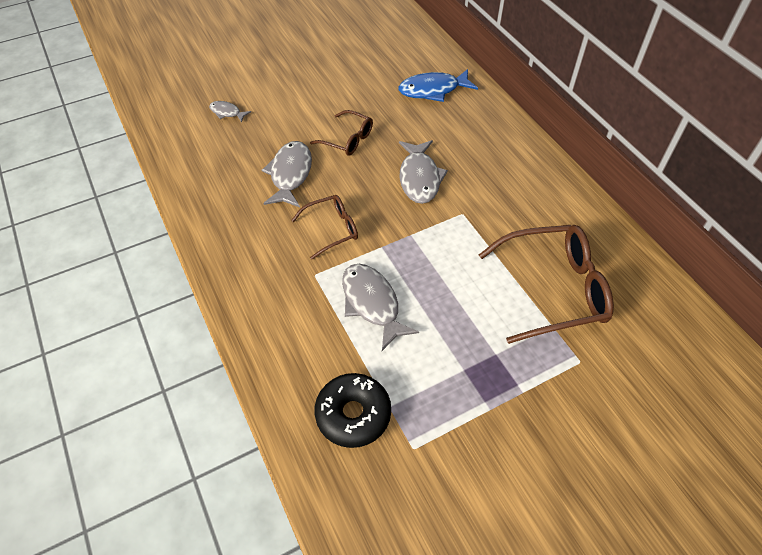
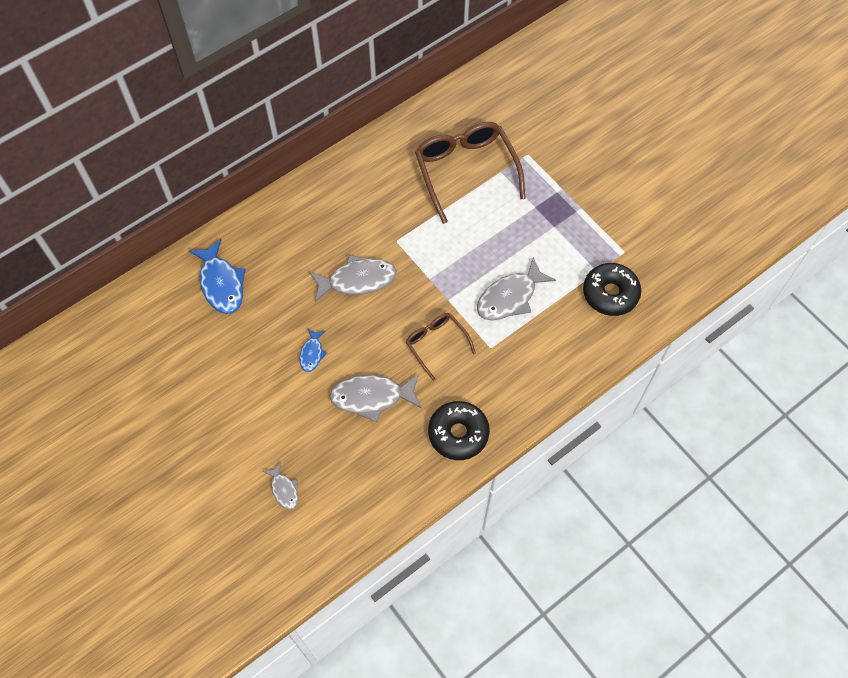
camera: 100 degrees left, 10 degrees up
grey fish [209,101,251,122] -> grey fish turned 45 degrees counterclockwise [263,462,299,510]
brown glasses [310,110,373,155] -> blue fish [299,328,327,372]
none -> black donut [428,401,490,460]

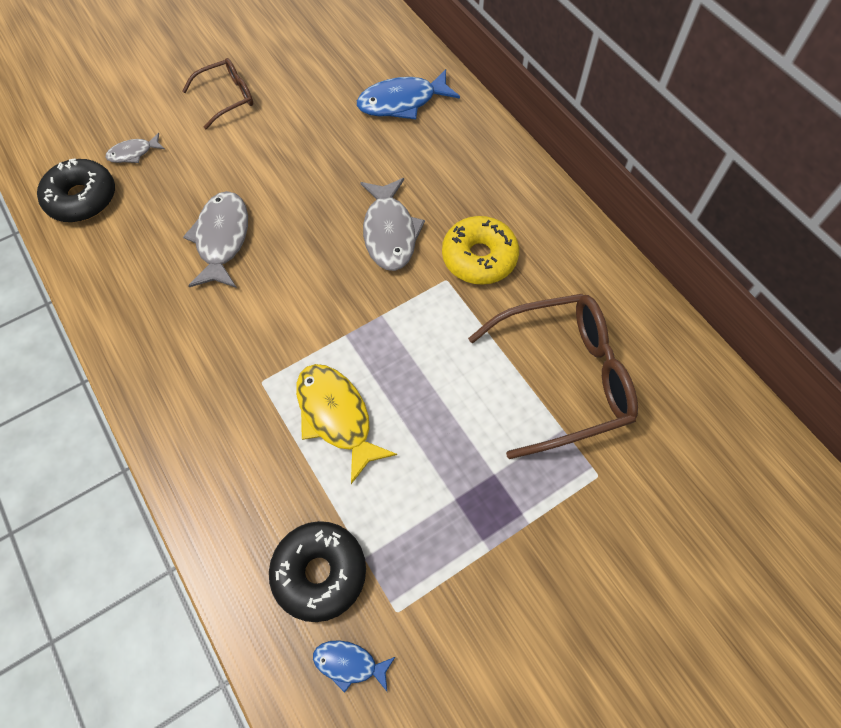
camera: 95 degrees right, 0 degrees up
blue fish [299,328,327,372] -> blue fish moved to [313,640,395,693]
brown glasses [406,313,476,381] -> brown glasses moved to [182,58,253,129]
black donut [428,401,490,460] -> black donut moved to [37,158,115,222]
grey fish [477,257,556,321] -> yellow fish [296,364,397,484]
none -> yellow donut [442,216,519,285]

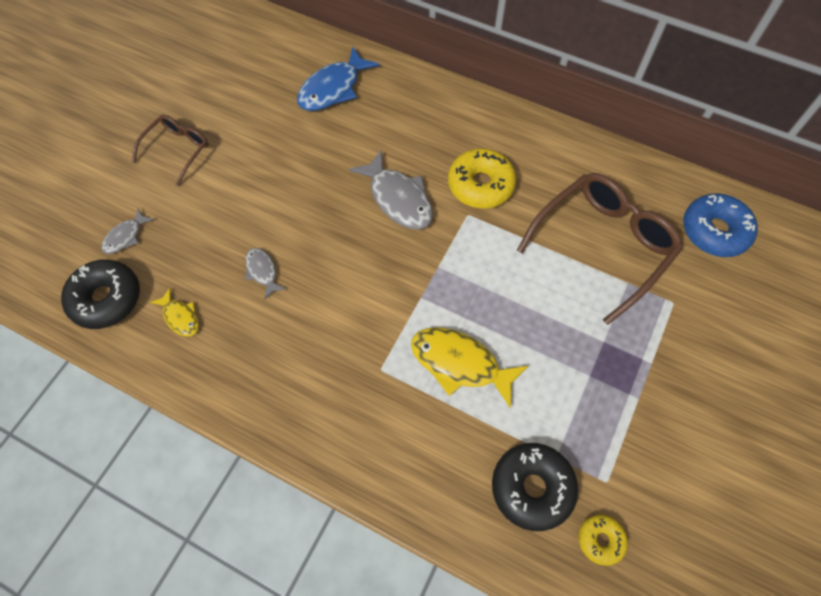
camera: 30 degrees left, 0 degrees up
grey fish [183,191,248,288] -> grey fish [245,248,286,300], size x0.54
blue fish [313,640,395,693] -> yellow donut [579,514,628,566]
none -> yellow fish [150,288,199,336]
none -> blue donut [683,193,758,257]

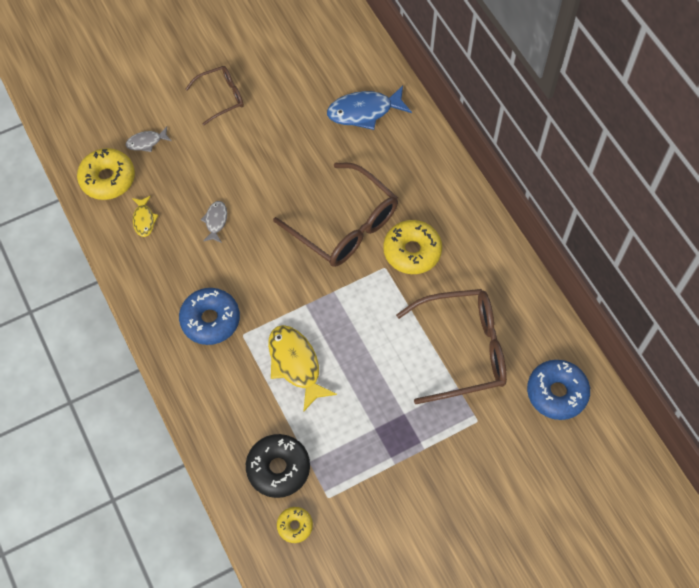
camera: 35 degrees right, 0 degrees up
black donut [61,259,140,329] -> yellow donut [77,148,135,200]
grey fish [349,150,433,230] -> brown glasses [273,163,398,267]
none -> blue donut [179,288,240,345]

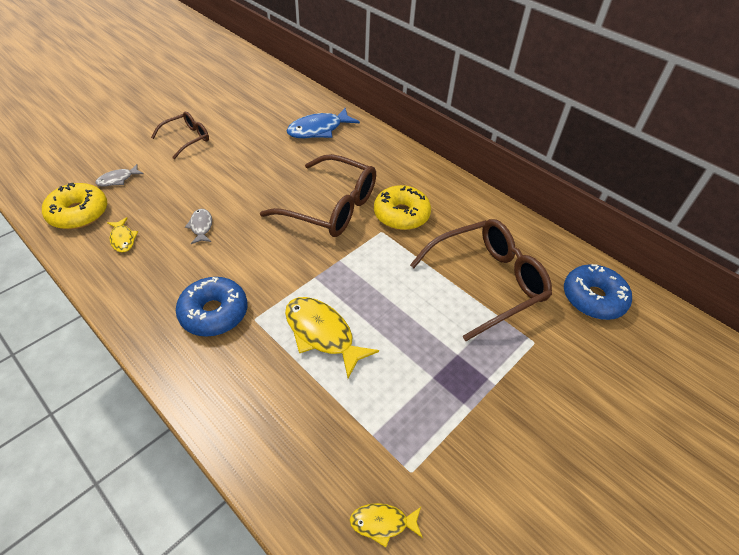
camera: 20 degrees left, 15 degrees down
black donut [246,434,310,498] -> none
yellow donut [277,507,313,543] -> yellow fish [350,503,423,547]

